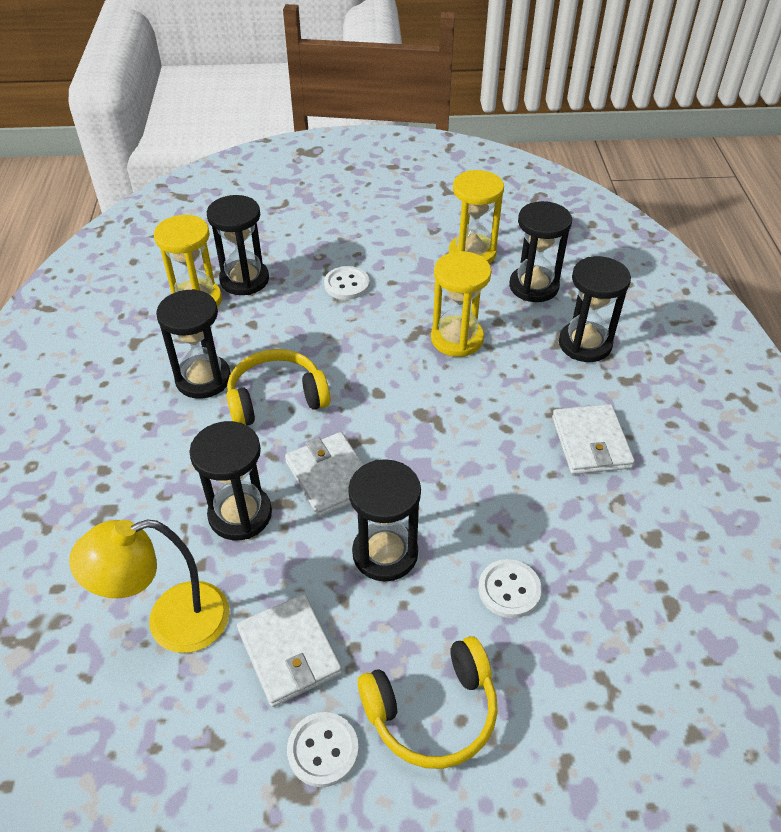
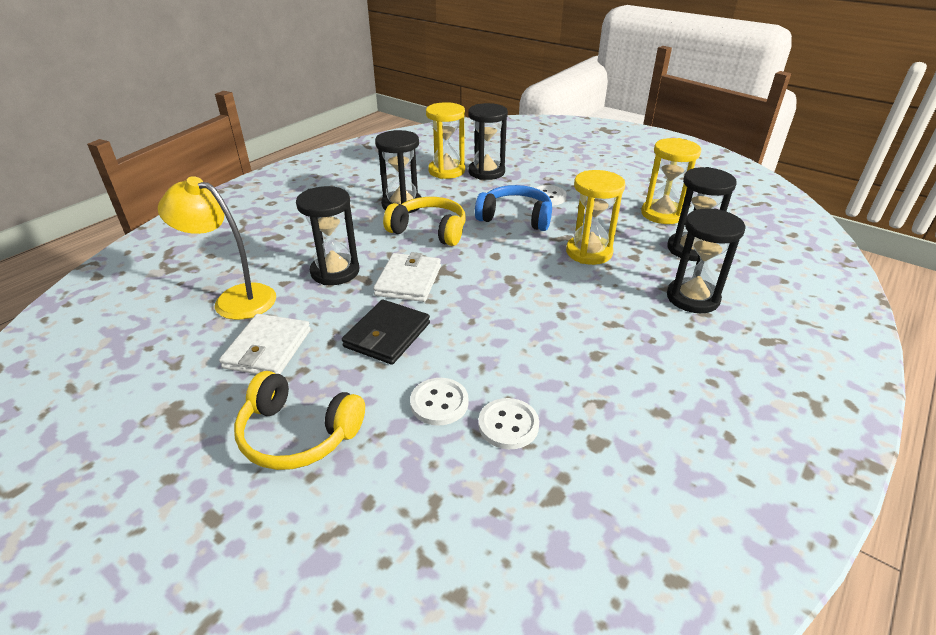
camera: 40 degrees right, 10 degrees down
white button [287,712,359,787] -> white button moved to [478,398,539,449]
black hourglass [348,459,421,582] -> black wallet [342,300,430,365]
white wallet [552,404,635,474] -> none
none -> blue headphones [475,185,552,231]

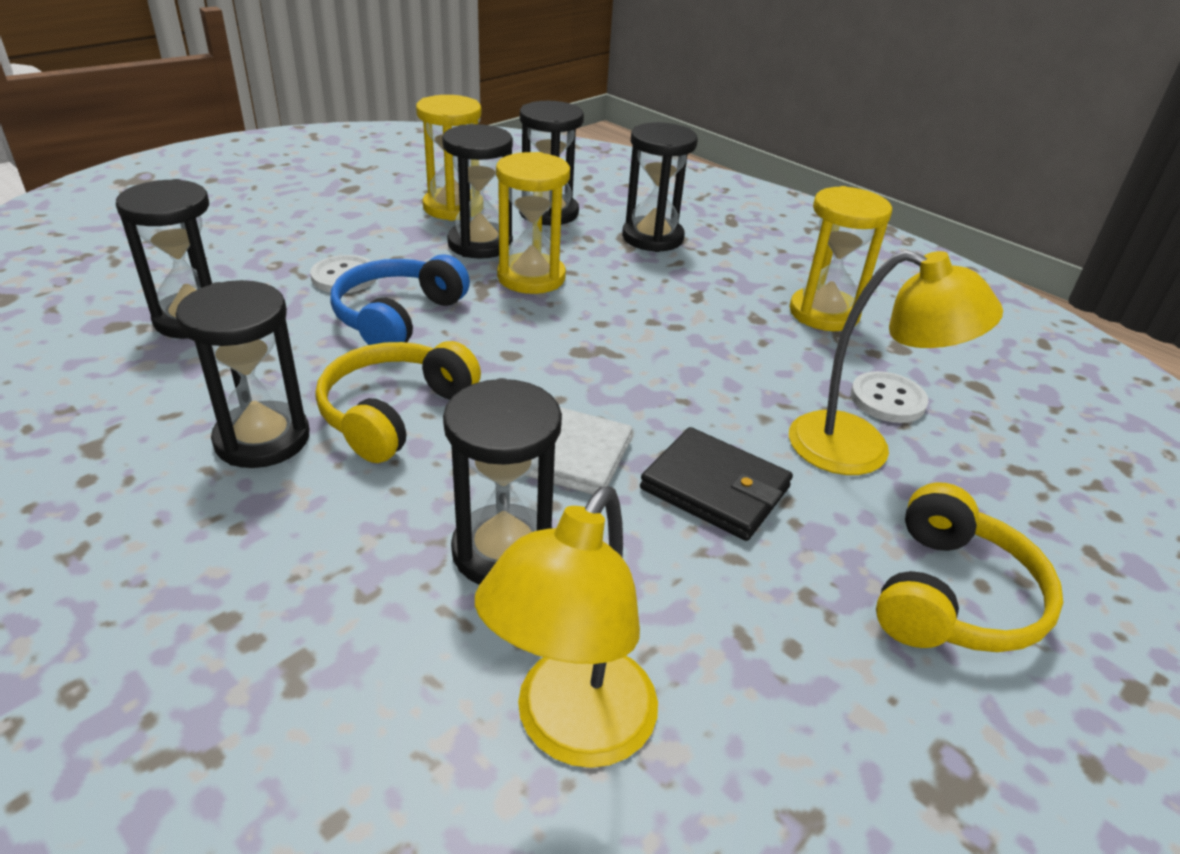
camera: 85 degrees left, 0 degrees up
white wallet [219,314,311,374] -> none
white button [410,378,469,426] -> yellow lamp [789,250,1003,475]
yellow hourglass [426,102,465,179] -> yellow hourglass moved to [789,186,892,331]
none -> black hourglass [442,124,513,259]

